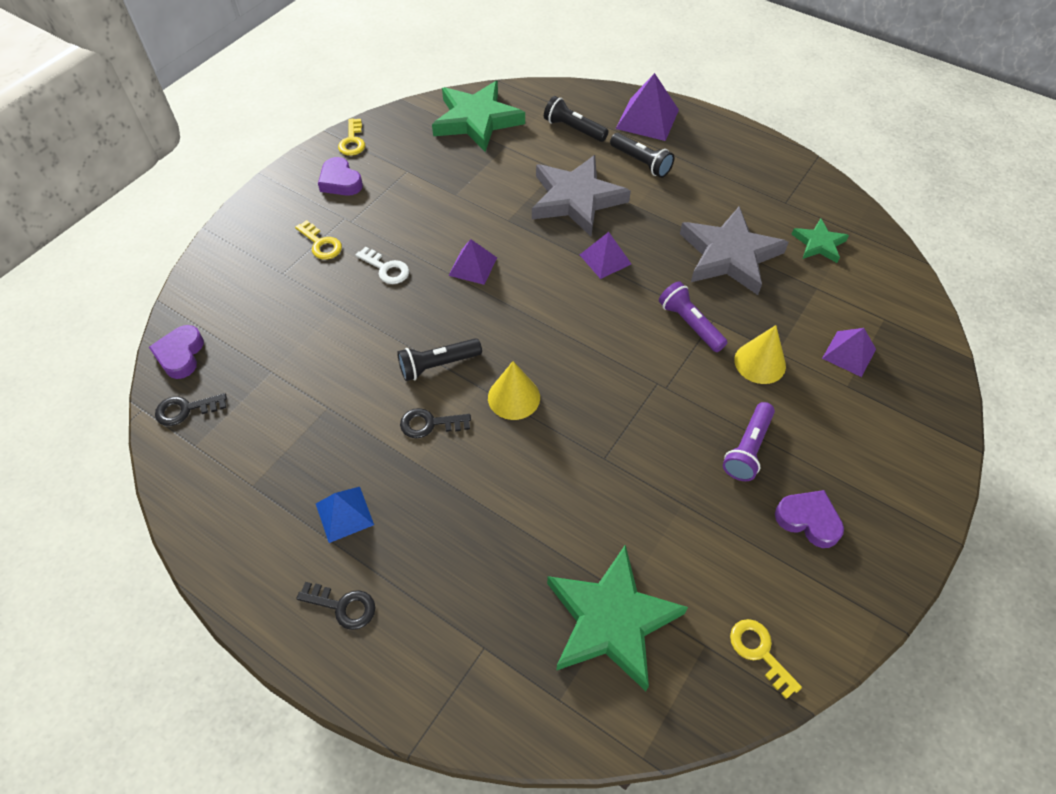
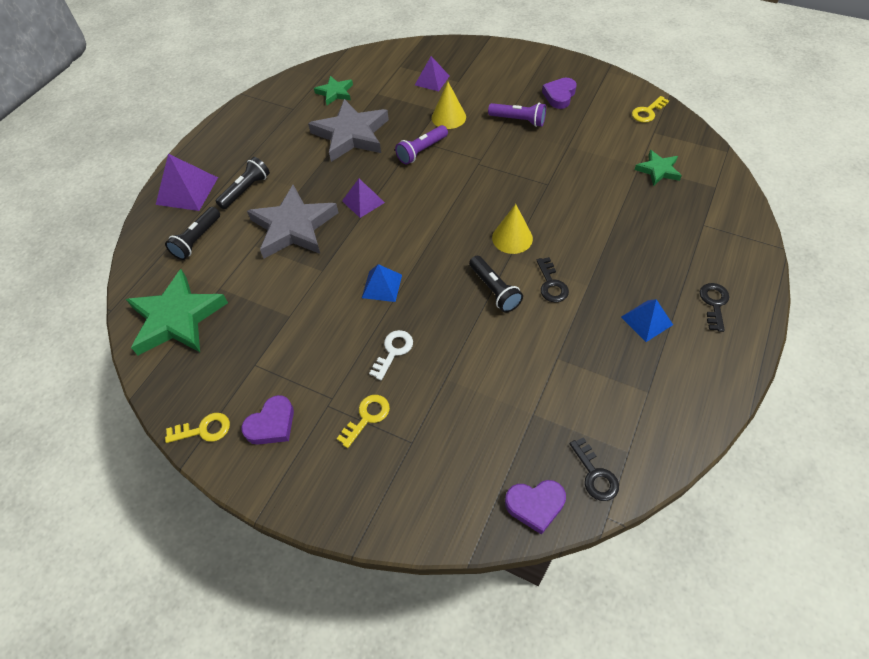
camera: 95 degrees left, 0 degrees up
purple pyramid [449,239,497,285] -> blue pyramid [362,264,402,302]
green star [547,545,688,691] -> green star [635,150,682,186], size x0.52

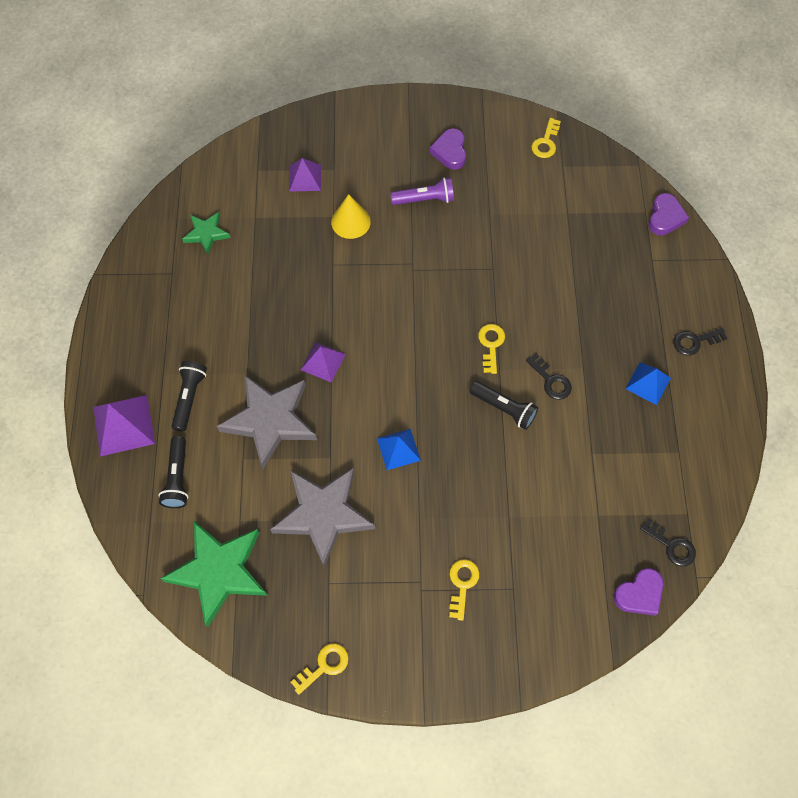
camera: 30 degrees left, 10 degrees up
purple heart [241,395,294,445] -> purple heart moved to [648,193,689,236]
grey star [308,99,389,162] -> grey star moved to [270,467,375,568]
white key [369,330,413,380] -> none
purple flashlight [395,125,448,165] -> none
yellow cone [492,204,533,254] -> yellow key [478,324,505,374]
green star [635,150,682,186] -> none
black key [700,283,729,332] -> black key turned 90 degrees counterclockwise [673,328,727,356]

